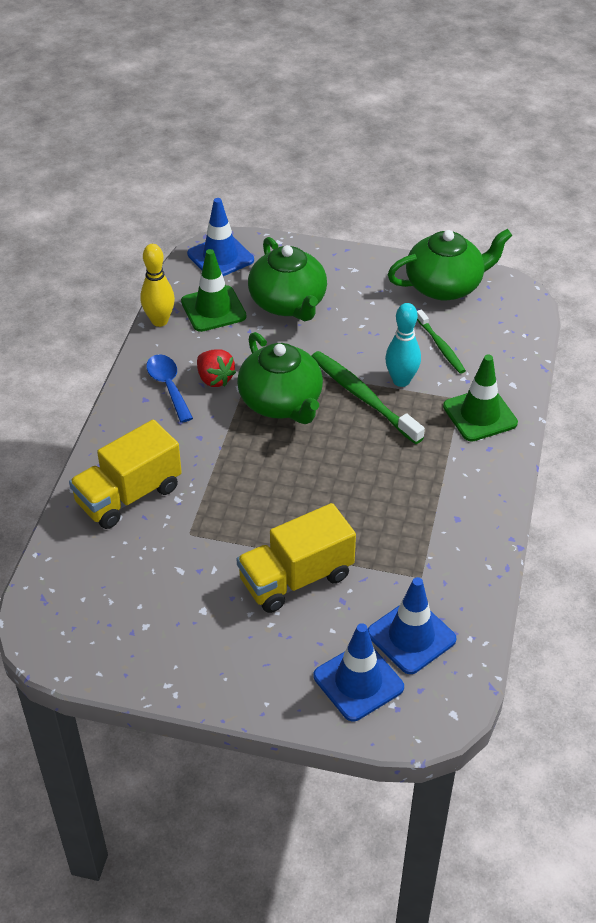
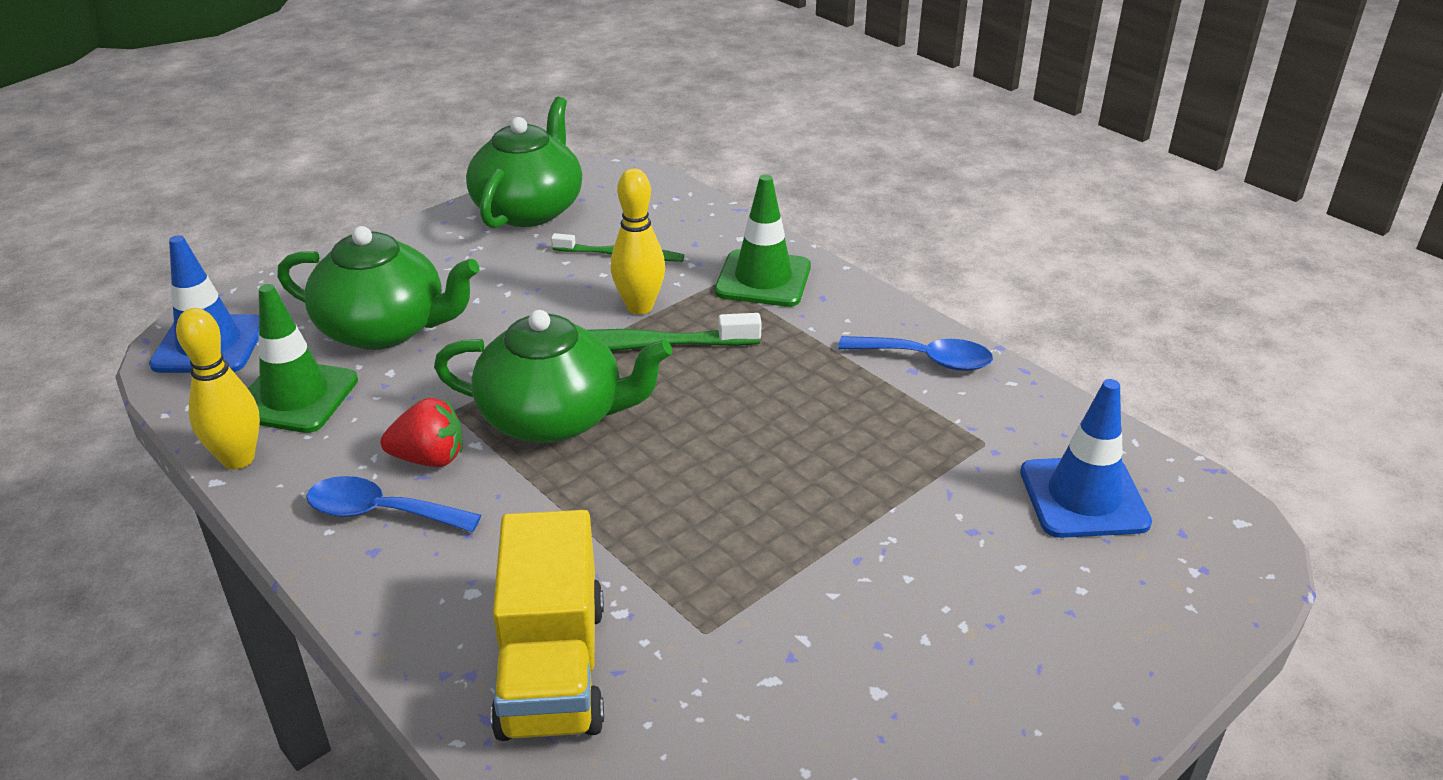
camera: 55 degrees left, 10 degrees down
yellow truck [237,503,356,613] -> none
blue traffic cone [313,623,404,721] -> none
turquoise bowling pin [385,303,421,387] -> yellow bowling pin [611,168,665,314]
none -> blue spoon [838,336,993,371]

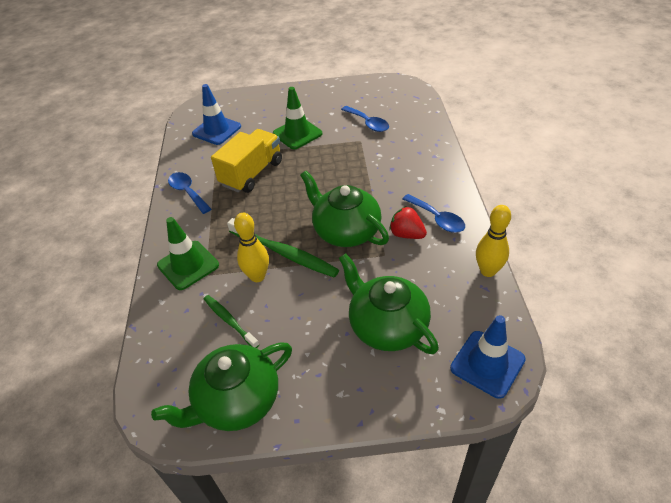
camera: 140 degrees left, 10 degrees up
green traffic cone [248,284,358,433] -> green traffic cone moved to [273,87,322,149]
yellow truck [491,510,604,741] -> yellow truck moved to [211,129,282,193]
none -> blue spoon [341,106,389,132]

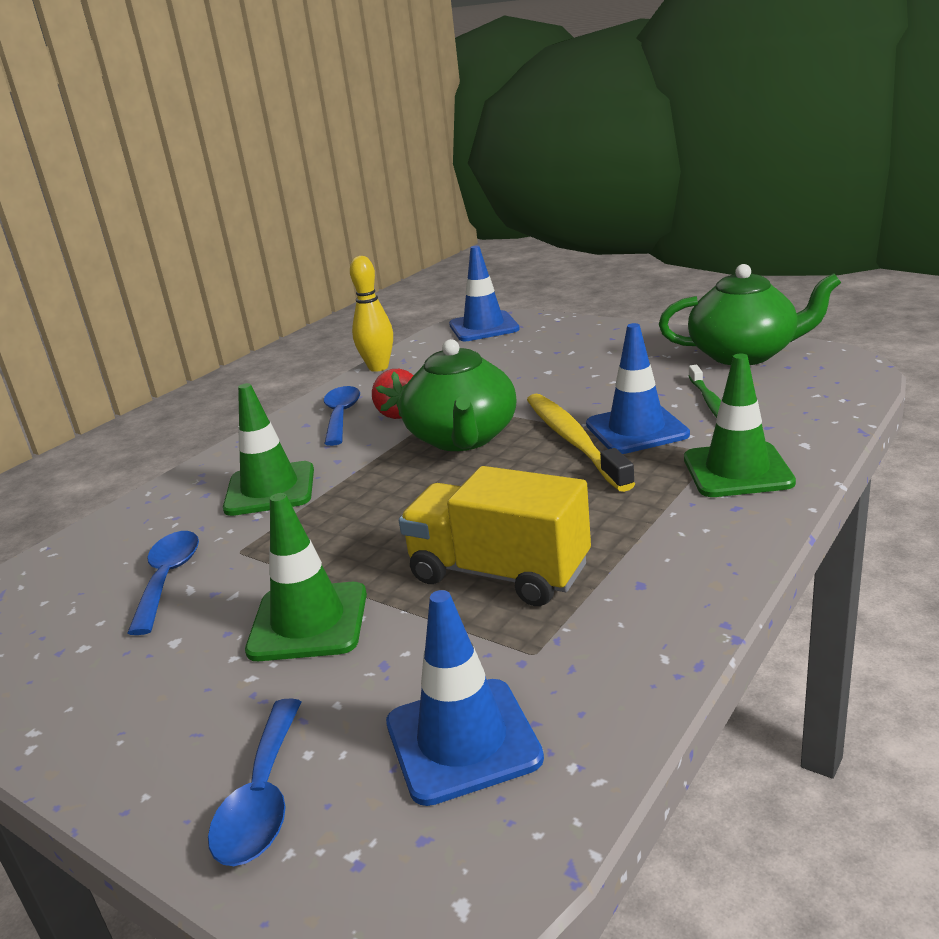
camera: 140 degrees left, 20 degrees down
blue spoon [168,172,211,214] -> blue spoon moved to [208,698,302,866]
yellow truck [211,129,282,193] -> yellow truck turned 45 degrees clockwise [399,466,591,606]
green toothbrush [227,218,339,278] -> yellow toothbrush [527,394,635,492]
yellow bowling pin [234,213,269,282] -> blue traffic cone [586,323,690,454]
green teapot [339,253,439,354] -> none
none -> green traffic cone [223,383,314,516]

